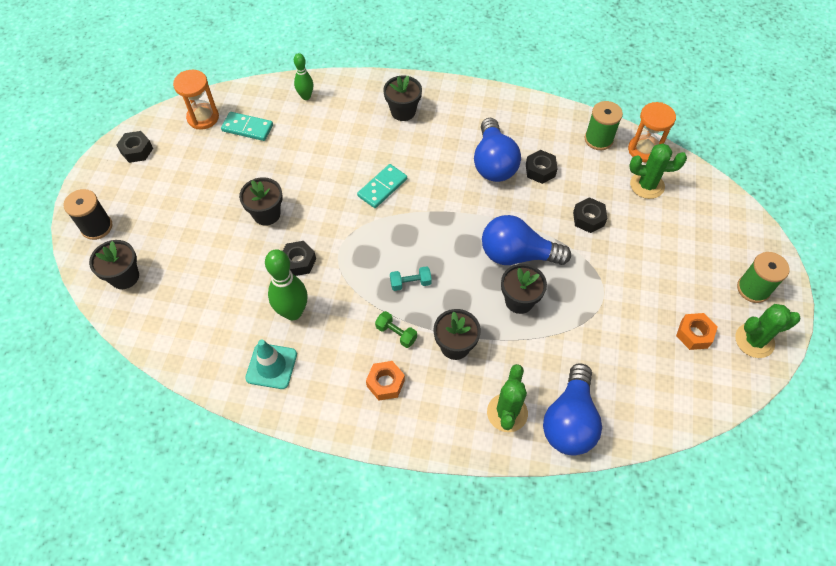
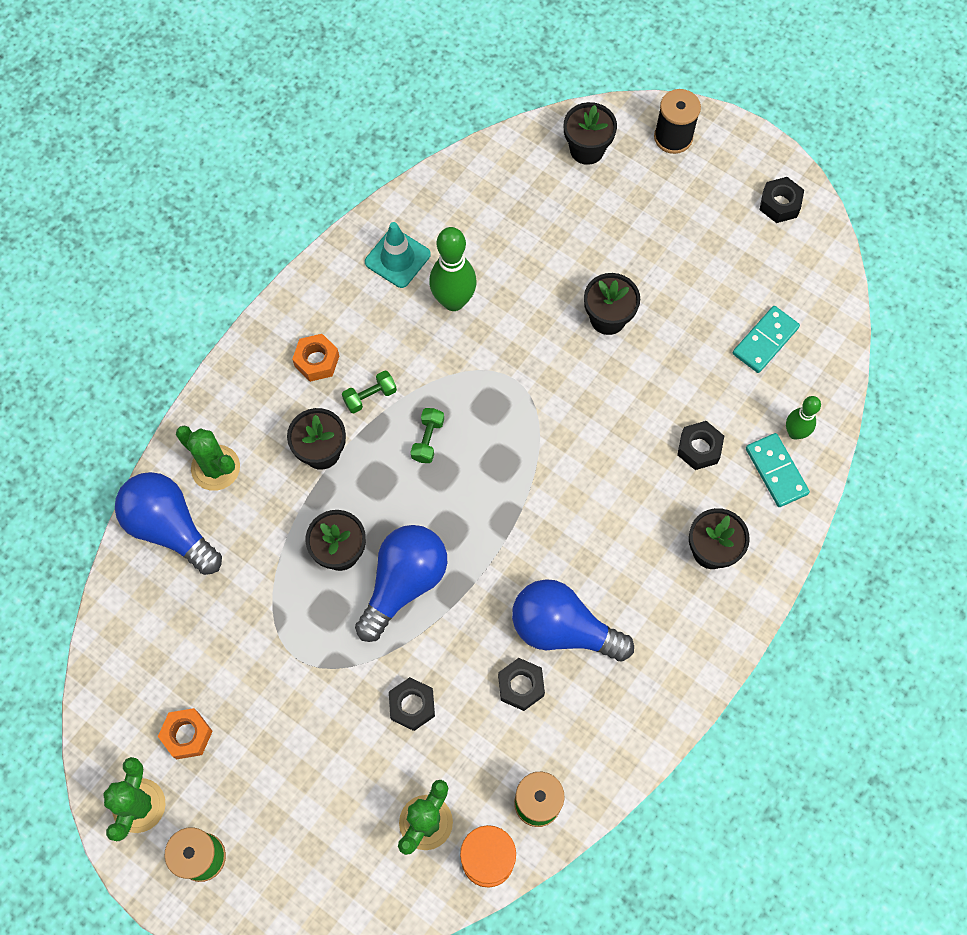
camera: 115 degrees right, 10 degrees up
orange hourglass [173,70,219,129] -> none
black nut [283,241,316,276] -> black nut moved to [677,421,724,470]
turquoise domino [357,164,407,208] -> turquoise domino moved to [746,433,810,507]
turquoise dumbbell [390,266,432,291] -> green dumbbell [411,408,444,463]

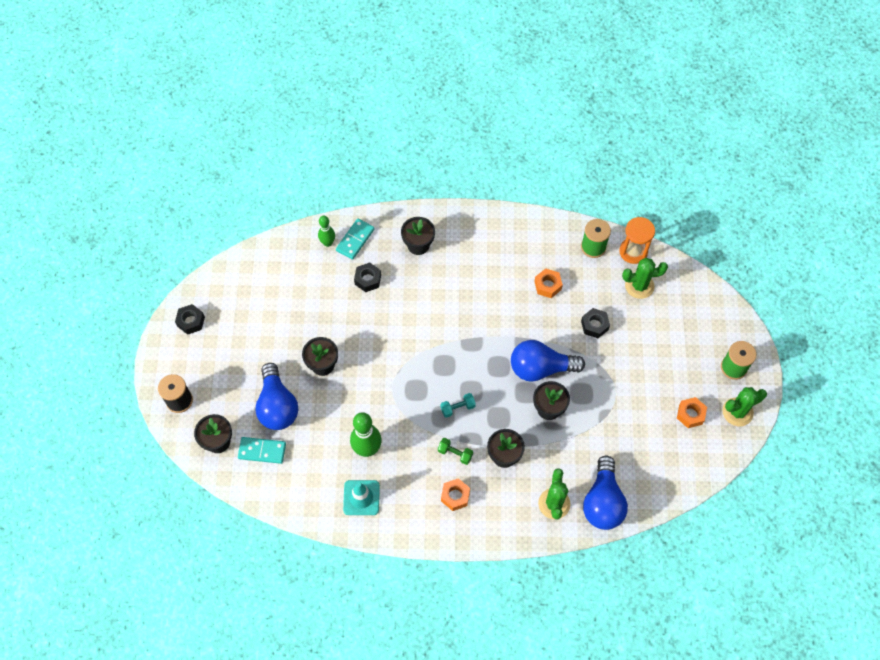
camera: 125 degrees left, 5 degrees down
green dumbbell [411,408,444,463] -> turquoise dumbbell [441,393,476,418]
black nut [498,658,545,711] -> orange nut [534,269,563,298]
blue light bulb [512,579,634,661] -> blue light bulb moved to [255,363,298,430]
turquoise domino [733,306,800,373] -> turquoise domino moved to [238,437,286,464]

